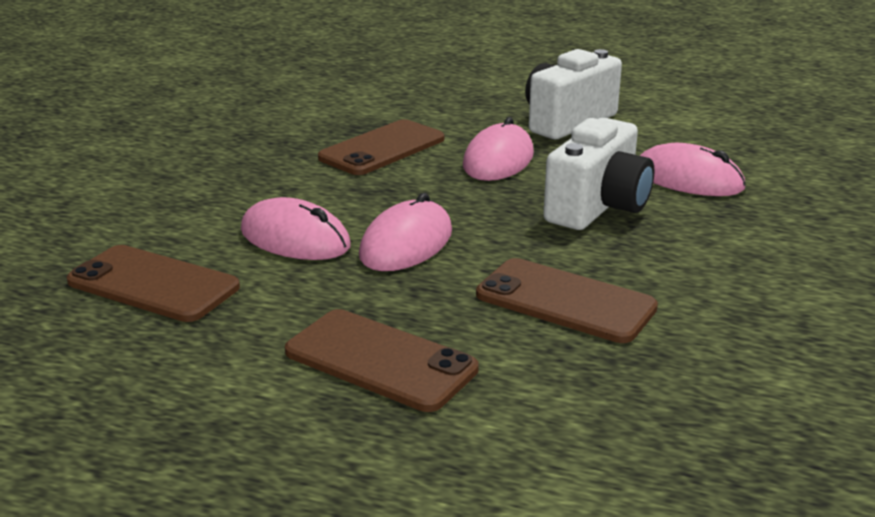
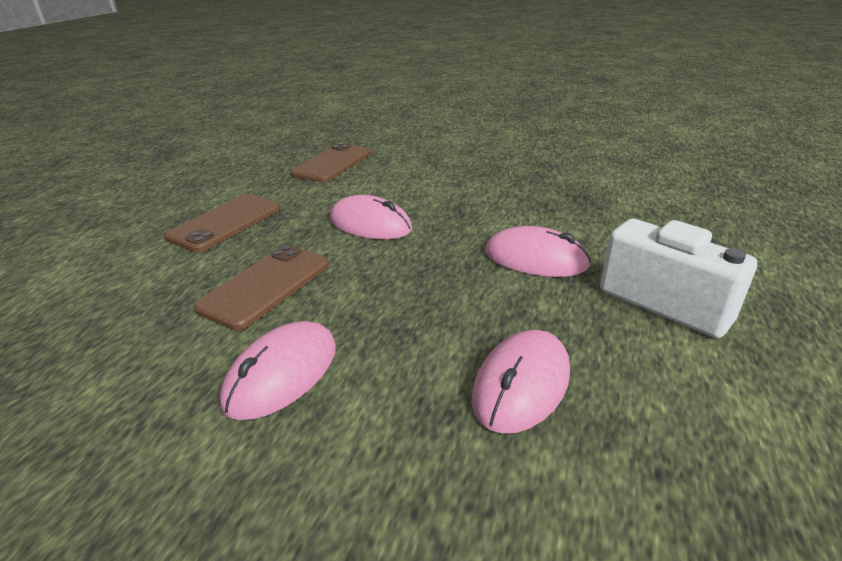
camera: 90 degrees right, 5 degrees up
pink mouse [241,197,351,260] -> pink mouse moved to [220,321,336,420]
brown phone [318,119,444,175] -> none
white camera [543,118,654,230] -> none

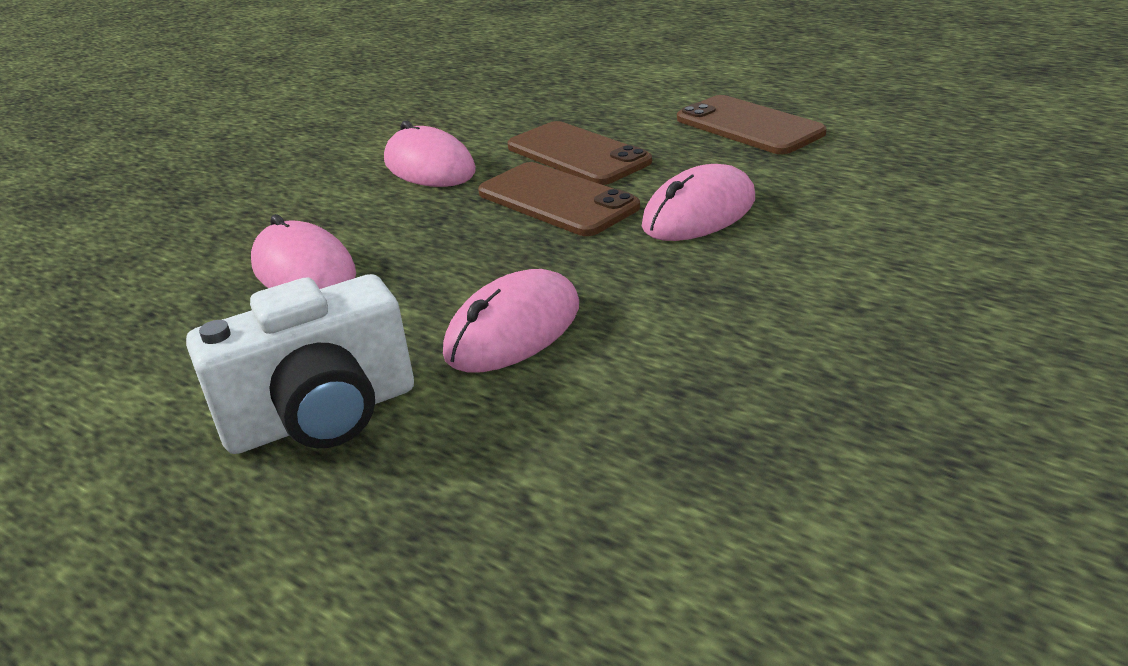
camera: 110 degrees right, 0 degrees up
brown phone [291,143,371,182] -> brown phone moved to [478,162,640,236]

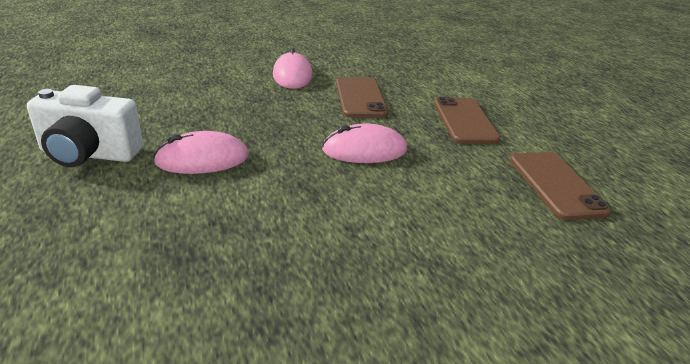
camera: 30 degrees right, 0 degrees up
pink mouse [251,214,356,289] -> none
brown phone [478,162,640,236] -> brown phone moved to [510,152,611,220]

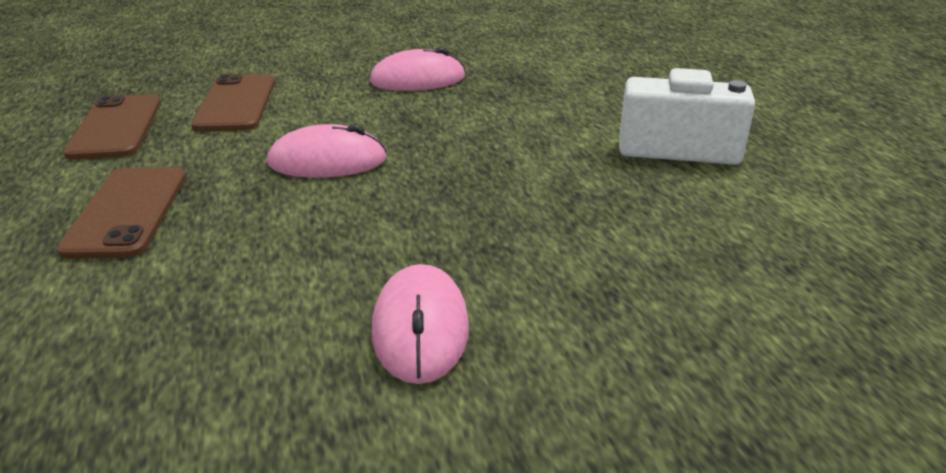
camera: 175 degrees left, 0 degrees up
pink mouse [153,131,249,174] -> pink mouse moved to [370,47,465,91]
brown phone [336,77,388,118] -> brown phone moved to [191,74,275,131]

